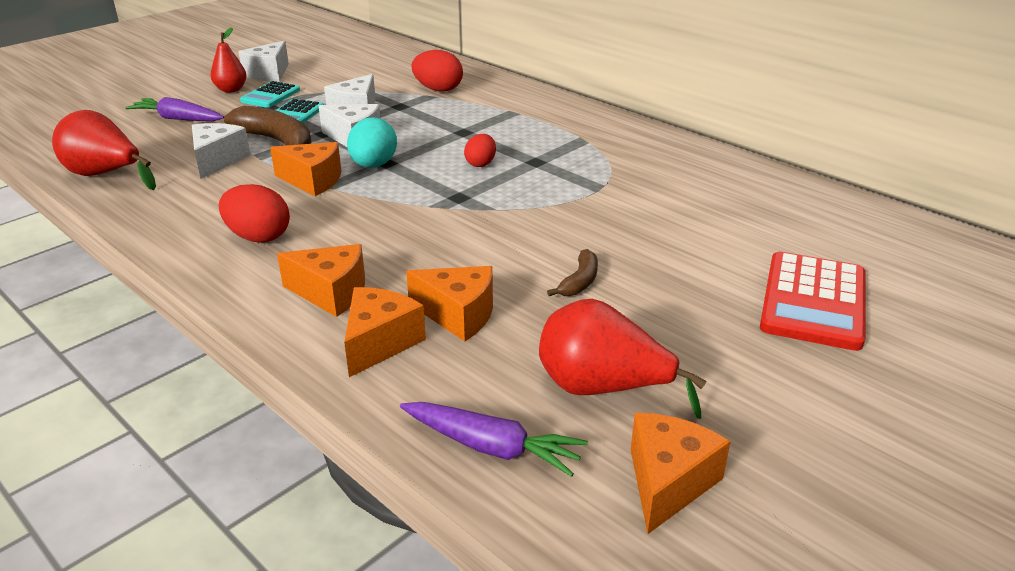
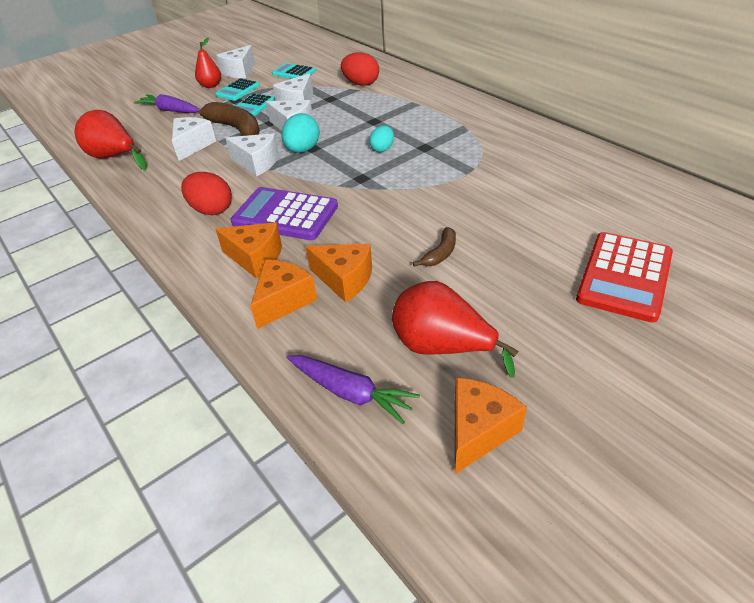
camera: 10 degrees right, 10 degrees up
orange cheese [270,142,341,196] -> white cheese [225,133,279,176]
red egg [464,134,496,167] -> turquoise egg [369,126,394,152]
none -> purple calculator [231,187,338,240]
none -> turquoise calculator [272,63,316,79]

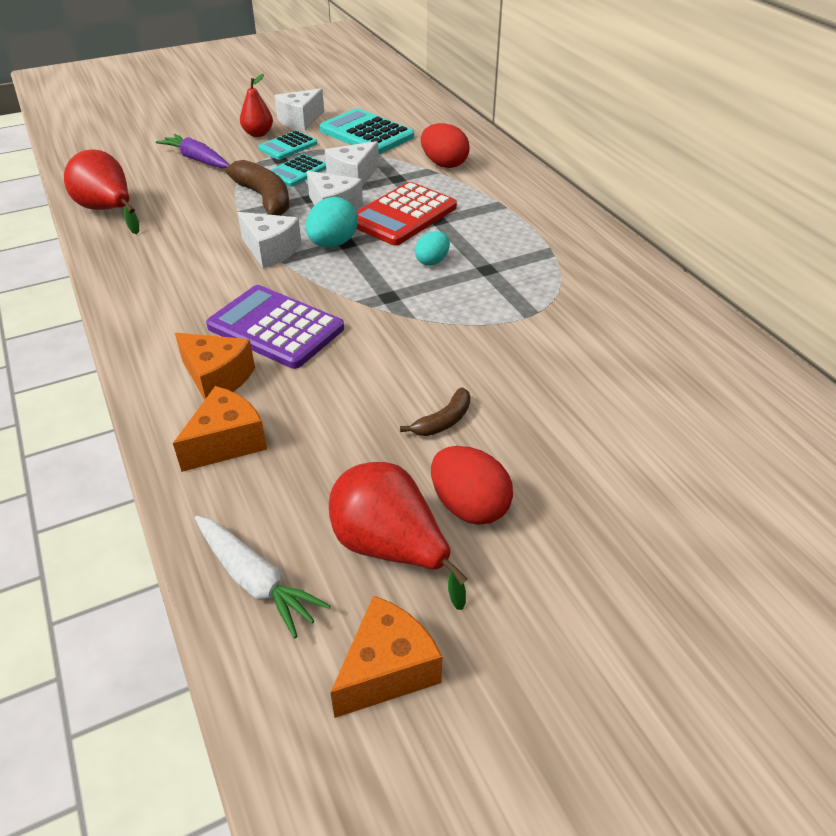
camera: 10 degrees right, 0 degrees up
white cheese [172,117,216,161] -> none
red egg [181,172,232,215] -> red egg moved to [431,446,513,525]
turquoise calculator [272,63,316,79] -> turquoise calculator [319,108,414,154], size x1.69
purple carrot [286,355,420,424] -> white carrot [195,516,331,638]
orange cheese [306,244,372,303] -> none
red calculator [576,232,673,323] -> red calculator moved to [356,182,457,246]

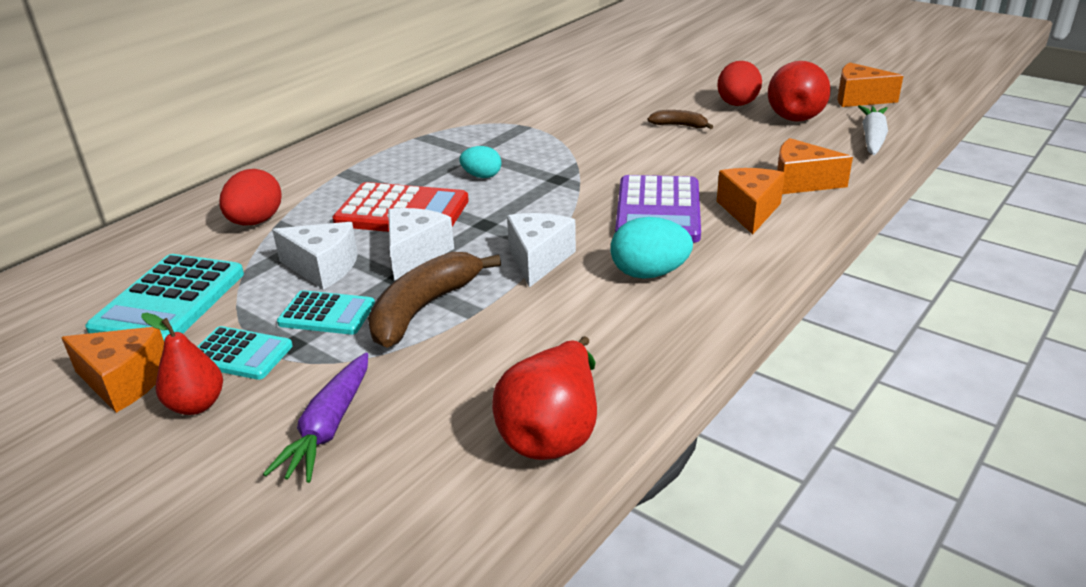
camera: 115 degrees left, 10 degrees down
white cheese [274,88,324,131] -> orange cheese [61,327,164,413]
turquoise egg [306,197,358,247] -> turquoise egg moved to [610,217,693,279]

